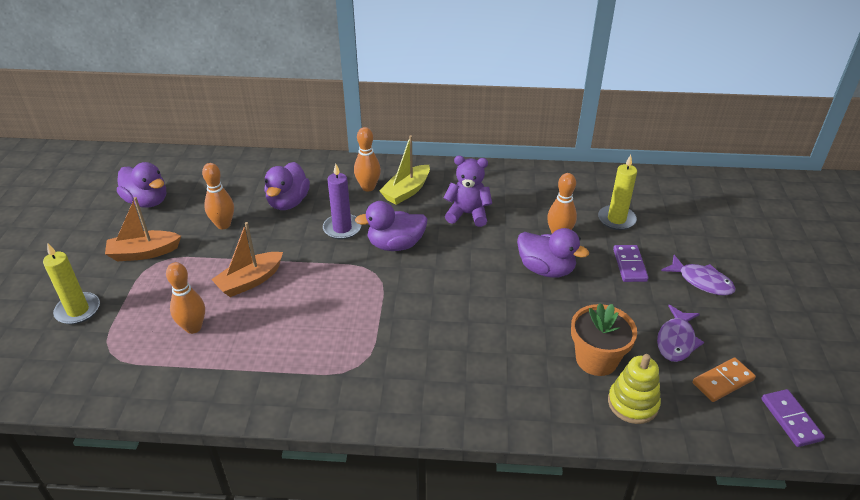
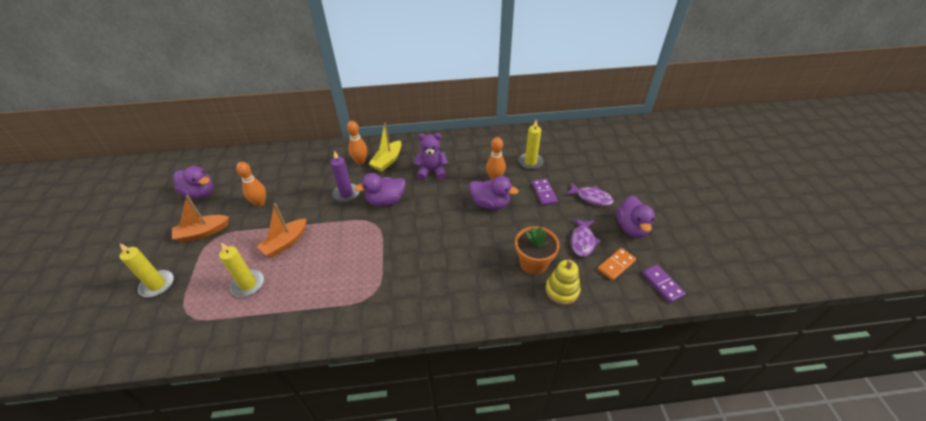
camera: 10 degrees left, 5 degrees up
orange bowling pin [166,262,205,334] -> yellow candle [219,242,264,297]
purple duck [264,162,310,210] -> purple duck moved to [616,196,655,238]

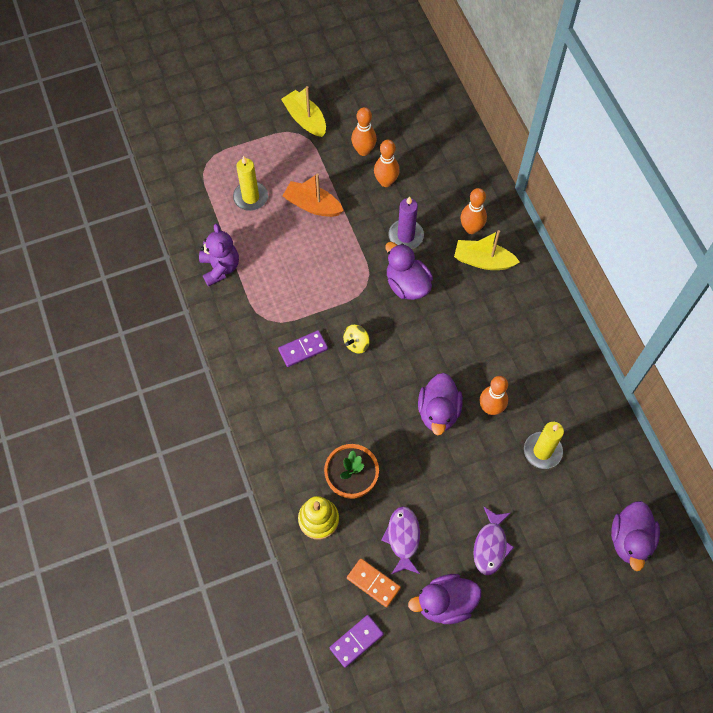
camera: 75 degrees right, 20 degrees up
yellow candle [120,243,174,297] -> none
orange boat [172,195,229,242] -> yellow boat [281,86,326,137]
purple duck [173,166,214,199] -> purple duck moved to [611,501,660,571]
purple teddy bear [414,133,448,180] -> purple teddy bear moved to [199,223,239,286]
purple domino [532,179,558,205] -> purple domino moved to [278,330,328,367]
purple fish [570,217,600,257] -> purple fish turned 90 degrees clockwise [381,506,420,574]
none -> yellow spinning top [343,325,370,354]
none -> orange bowling pin [374,140,400,187]

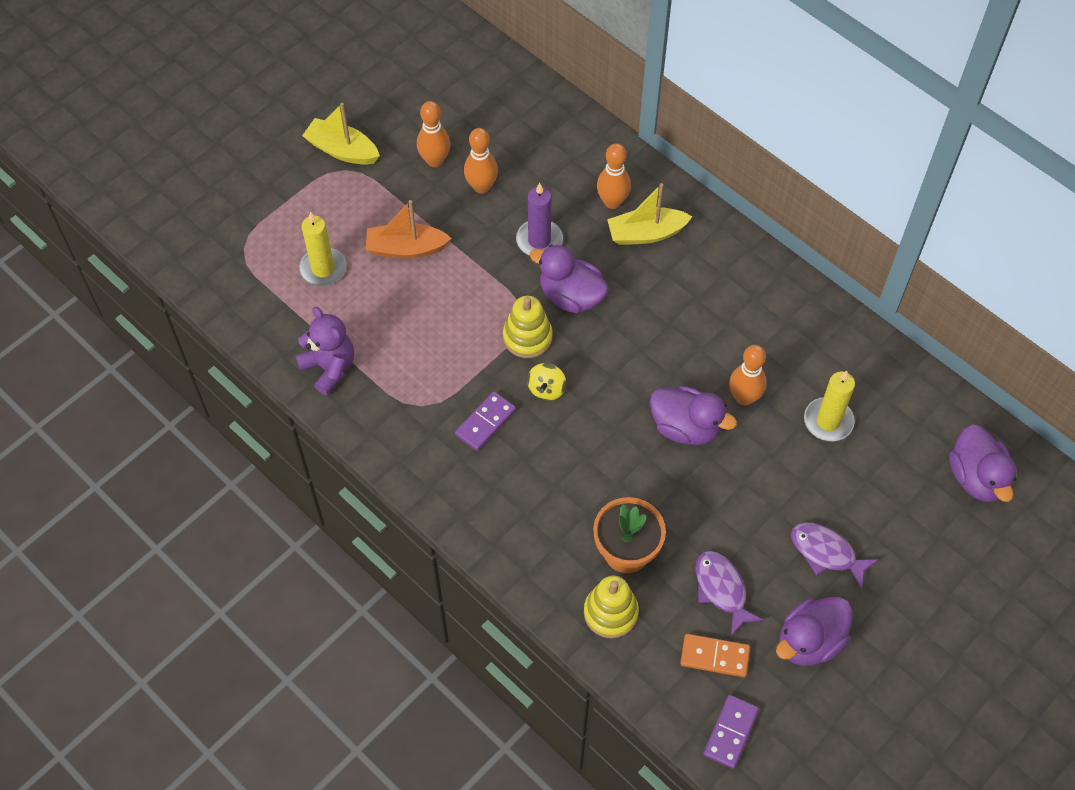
camera: 25 degrees left, 5 degrees down
purple duck [418,373,463,435] -> purple duck turned 45 degrees counterclockwise [650,386,737,445]
purple fish [473,506,514,575] -> purple fish turned 135 degrees clockwise [791,523,879,589]
none -> yellow stacking toy [503,296,553,358]

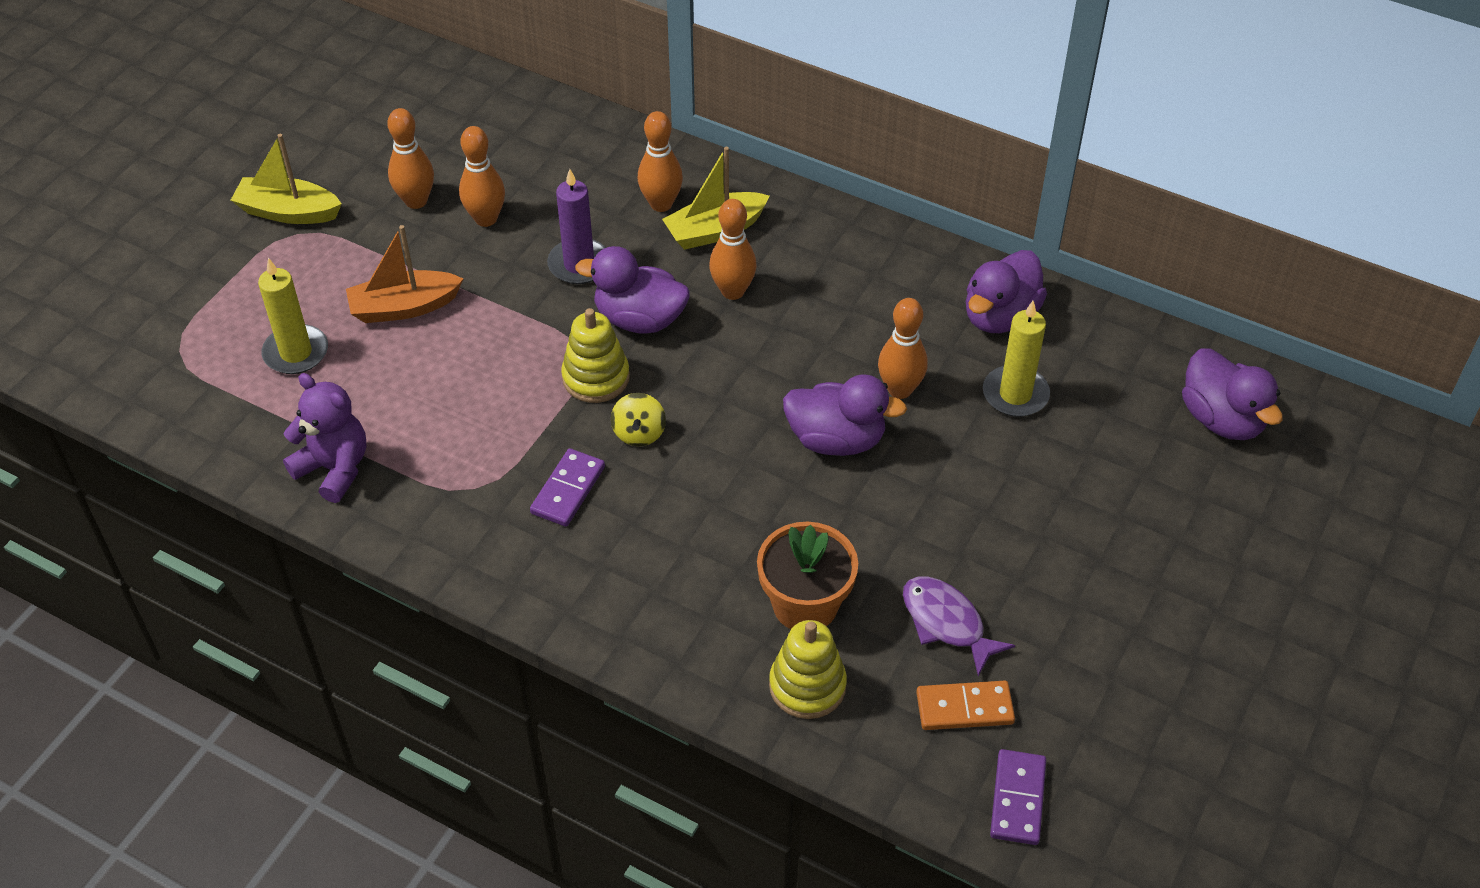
camera: 15 degrees left, 10 degrees down
purple duck [776,597,853,666] -> purple duck moved to [966,250,1047,333]
purple fish [791,523,879,589] -> none
none -> orange bowling pin [709,199,757,300]

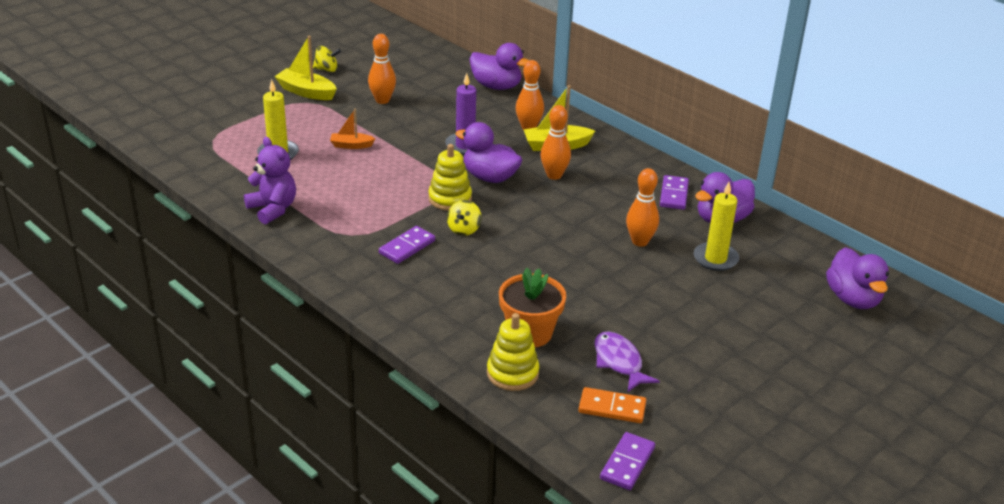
camera: 15 degrees right, 15 degrees down
orange boat [346,225,463,323] -> orange boat [330,109,376,149], size x0.62
orange bowling pin [459,126,505,227] -> none
purple duck [783,374,907,456] -> purple duck moved to [470,43,529,90]
none -> yellow spinning top [313,46,341,72]
none -> purple domino [660,175,689,210]

